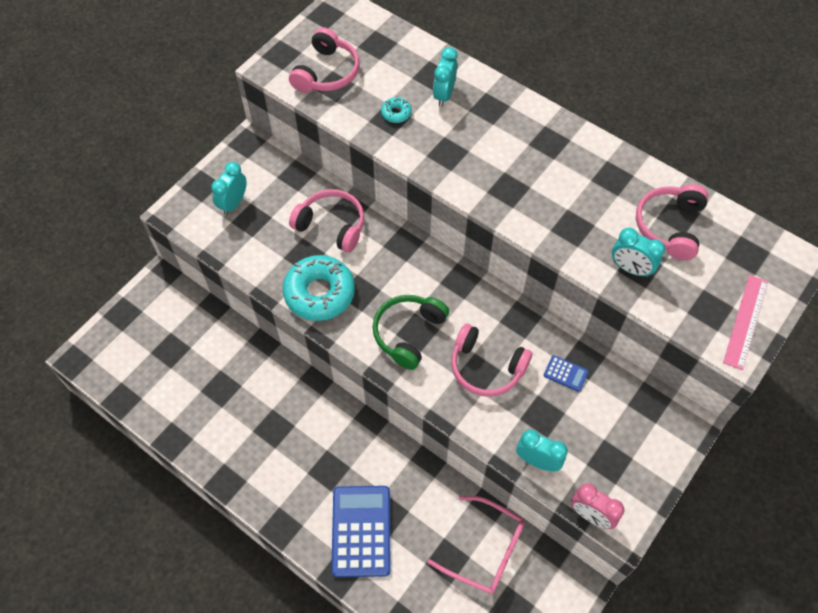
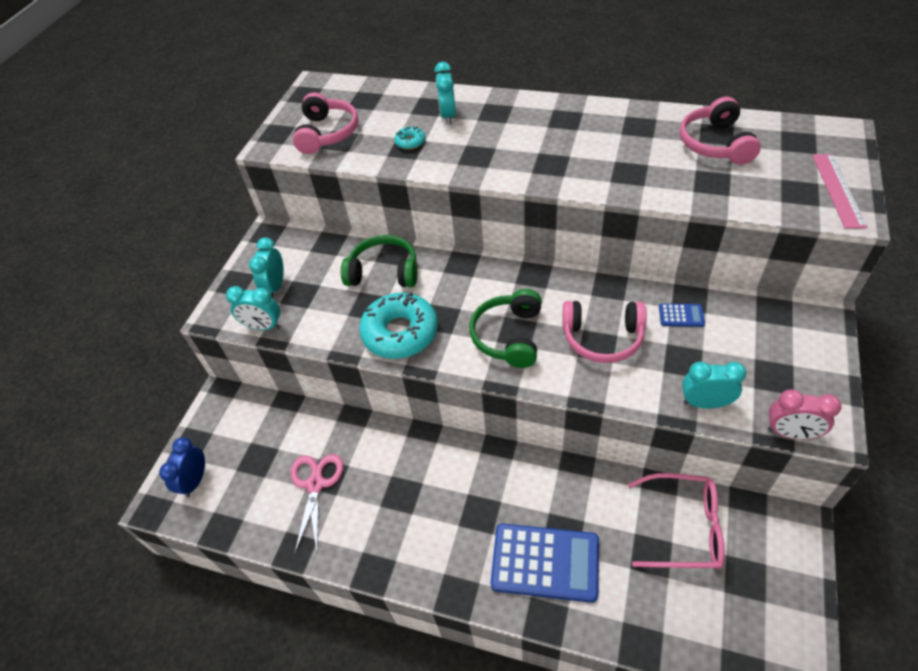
camera: 15 degrees left, 10 degrees down
pink headphones [289,189,364,252] -> green headphones [341,235,417,287]
blue calculator [331,486,391,577] -> blue calculator turned 120 degrees clockwise [490,523,599,603]
turquoise clock [612,228,665,277] -> turquoise clock moved to [226,286,281,330]
none -> blue clock [159,437,205,498]
none -> pink scissors [291,454,344,554]

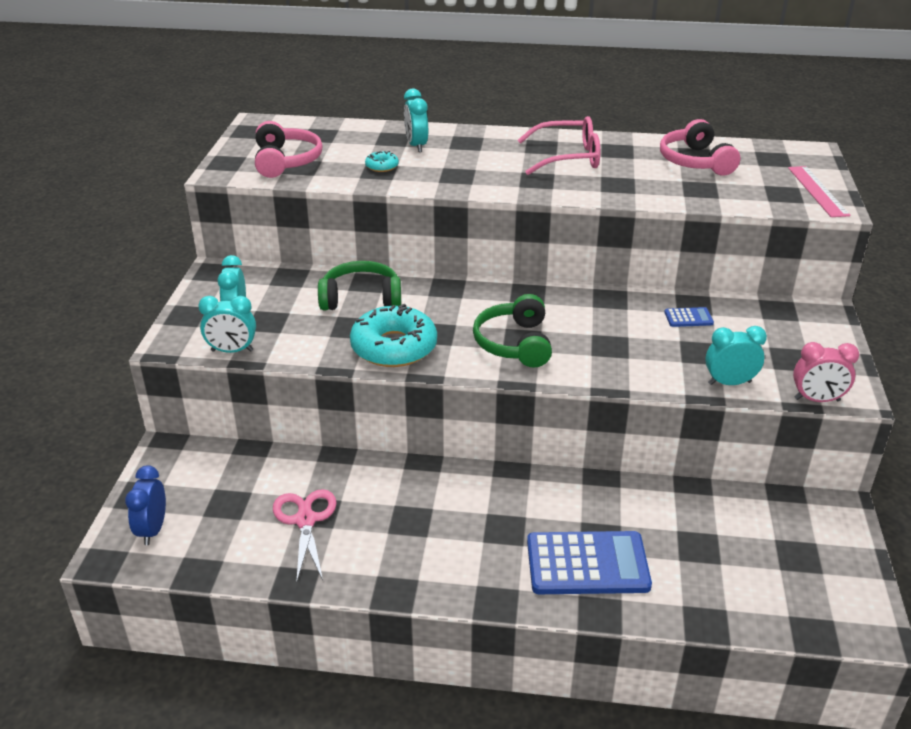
camera: 15 degrees left, 15 degrees down
pink headphones [562,301,647,363] -> none
pink glasses [628,473,725,569] -> pink glasses moved to [518,116,600,175]

